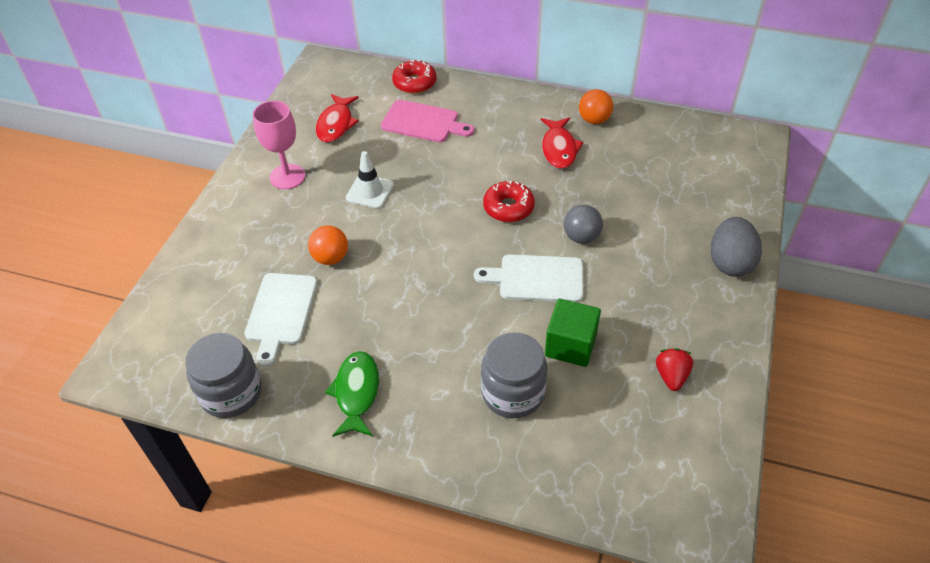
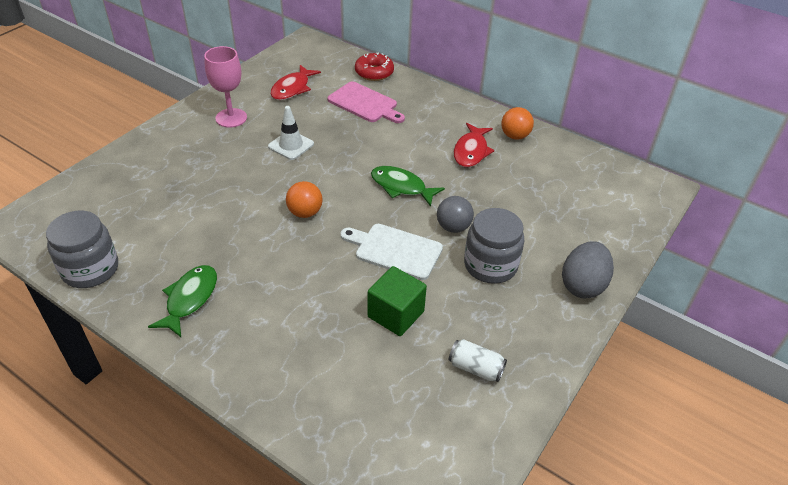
camera: 15 degrees right, 5 degrees down
white cutting board [245,273,317,367] -> none
orange ball [308,225,348,265] -> orange ball moved to [286,181,323,218]
grey jar [481,332,548,418] -> grey jar moved to [464,208,524,284]
red donut [483,181,535,222] -> green fish [371,166,445,207]
red strawberry [656,348,693,391] -> white can [449,339,507,382]

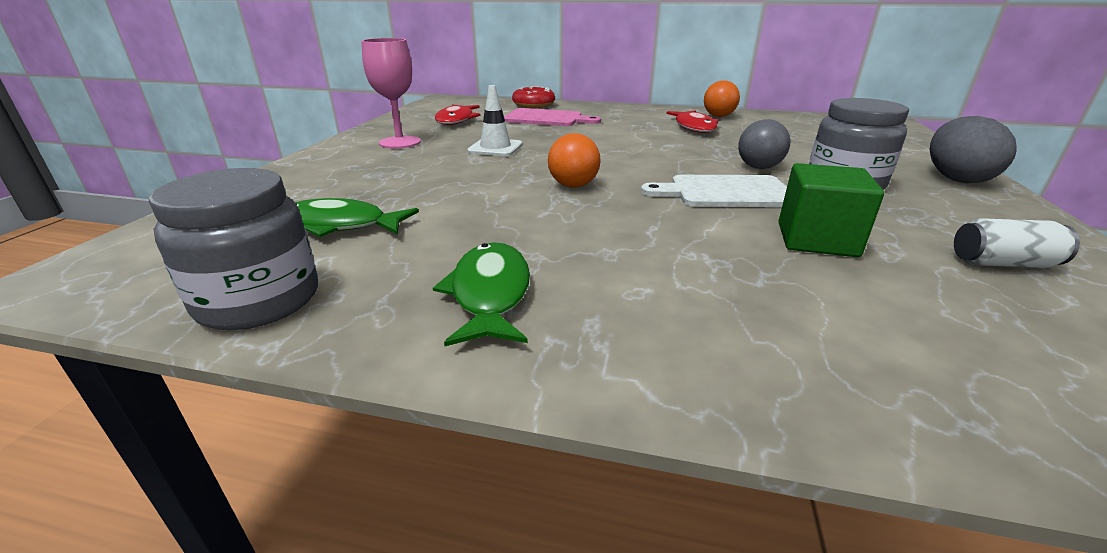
camera: 20 degrees left, 15 degrees down
green fish [371,166,445,207] -> green fish moved to [295,198,419,237]

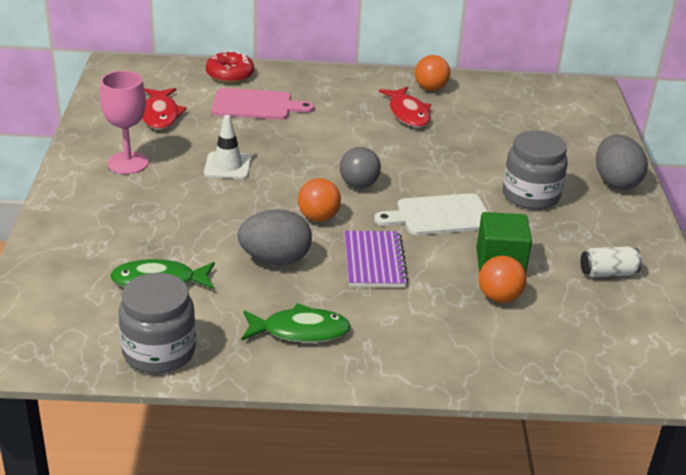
camera: 15 degrees left, 5 degrees up
green fish [433,242,530,346] -> green fish turned 105 degrees clockwise [241,303,351,343]
grey ball [738,119,791,169] -> grey ball moved to [340,147,381,188]
none -> grey egg [237,209,312,265]
none -> purple notebook [345,231,408,287]
none -> orange ball [479,256,526,303]

